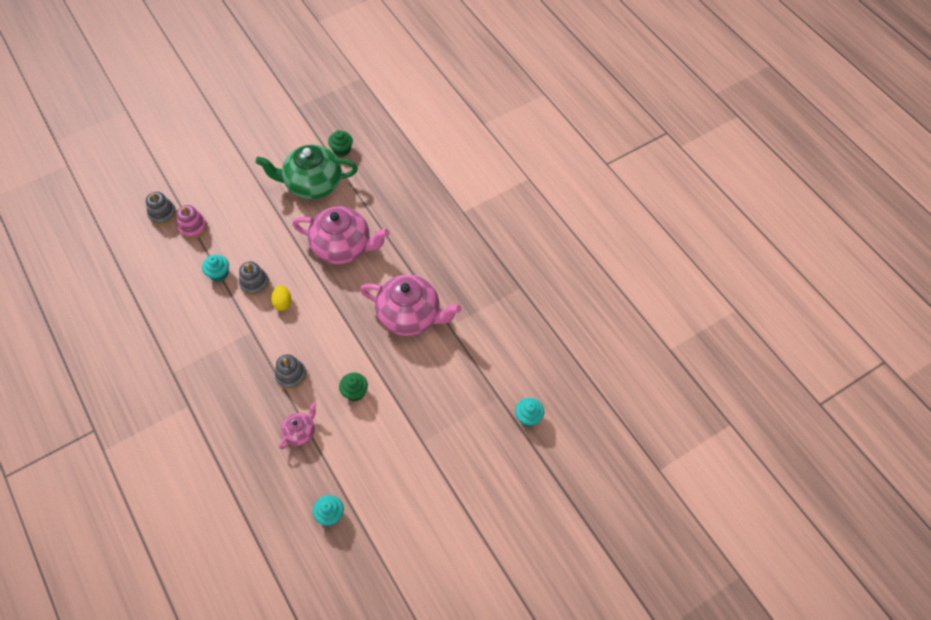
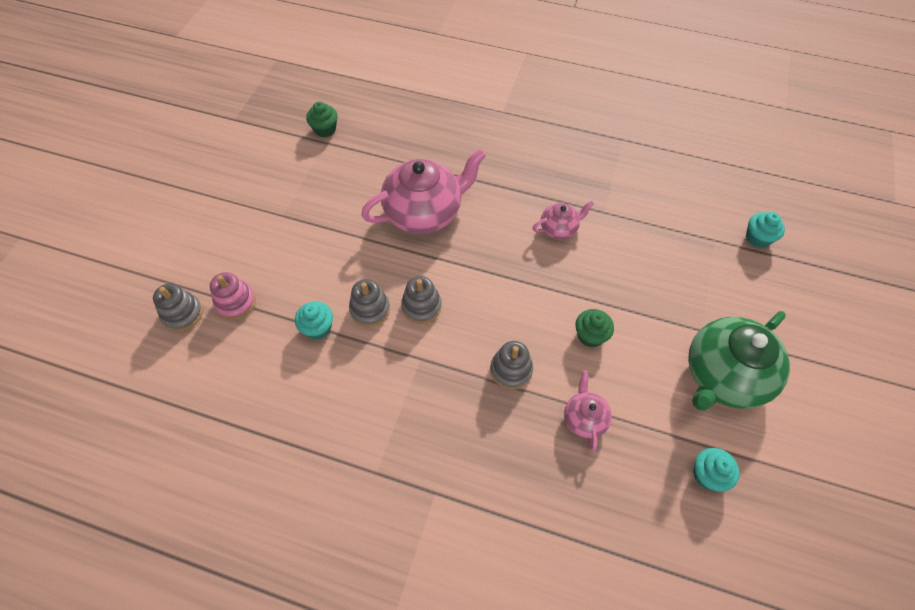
camera: 40 degrees left, 0 degrees up
green teapot [255,145,358,199] -> green teapot moved to [688,311,790,411]
yellow egg [271,285,291,311] -> grey stacking toy [401,276,442,324]
pink teapot [360,275,461,336] -> pink teapot [532,200,594,239], size x0.49

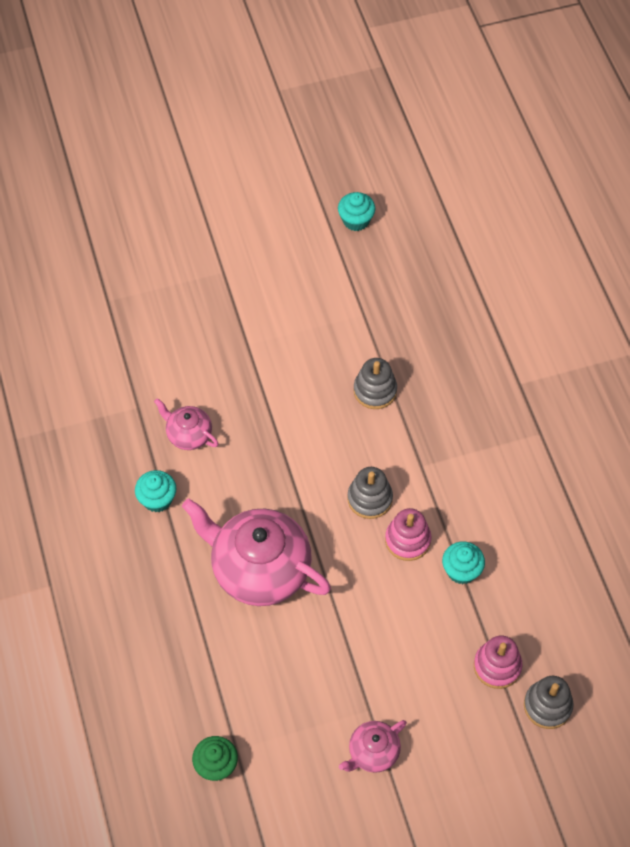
camera: 125 degrees left, 0 degrees up
grey stacking toy [349,279,390,327] -> pink stacking toy [385,508,432,561]
pink teapot [564,371,612,451] -> pink teapot moved to [339,720,407,773]
green cupcake [575,309,614,347] -> none
green teapot [688,311,790,411] -> none
turquoise cupcake [746,212,785,248] -> turquoise cupcake moved to [135,470,177,512]

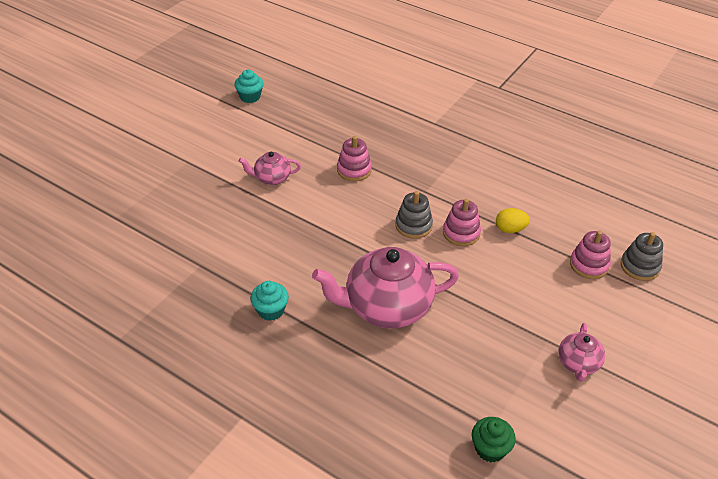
camera: 40 degrees left, 15 degrees down
pink teapot [154,398,219,450] -> pink teapot moved to [239,152,301,185]
grey stacking toy [353,358,397,409] -> pink stacking toy [337,136,372,181]
turquoise cupcake [442,541,485,584] -> yellow egg [496,208,530,233]

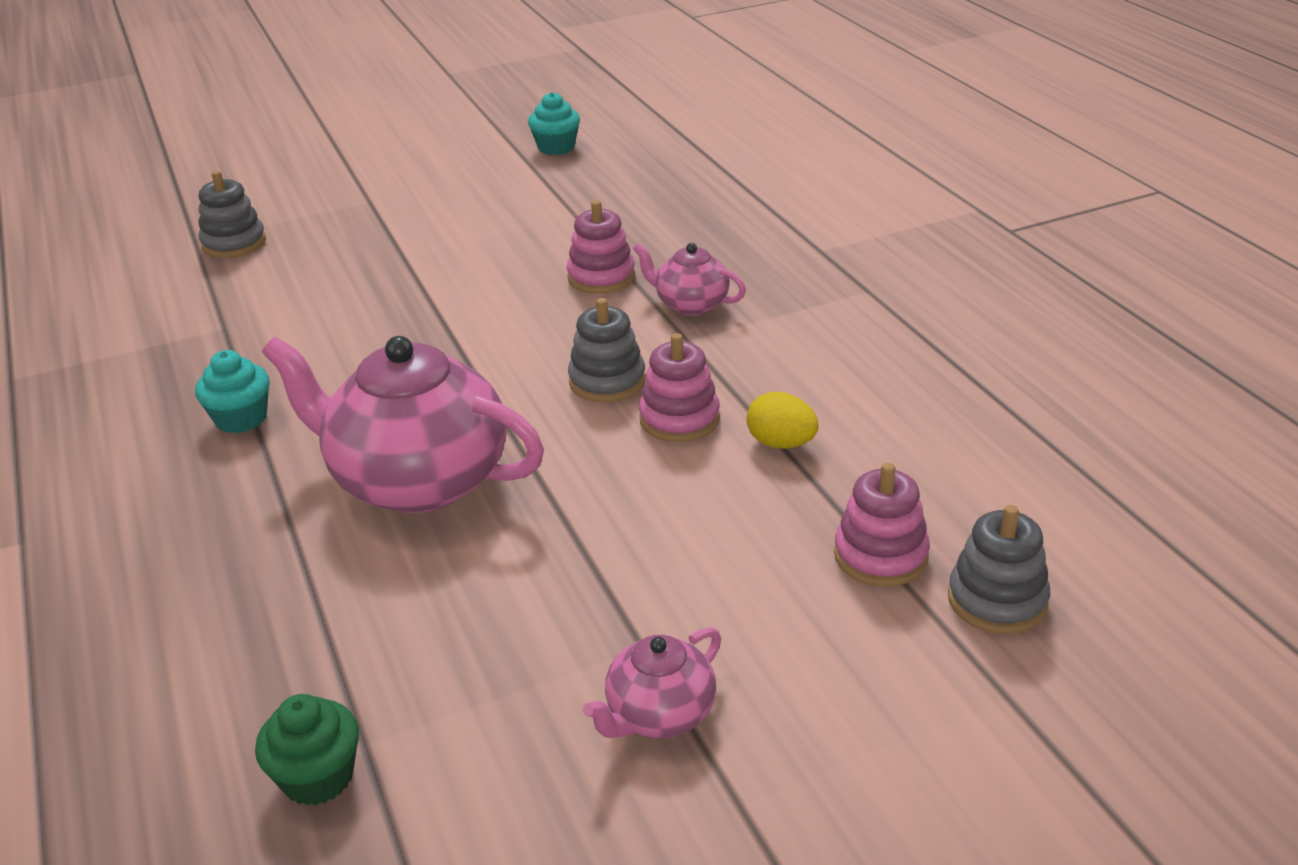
camera: 35 degrees right, 10 degrees down
pink teapot [239,152,301,185] -> pink teapot moved to [633,243,746,315]
none -> grey stacking toy [199,171,266,258]

